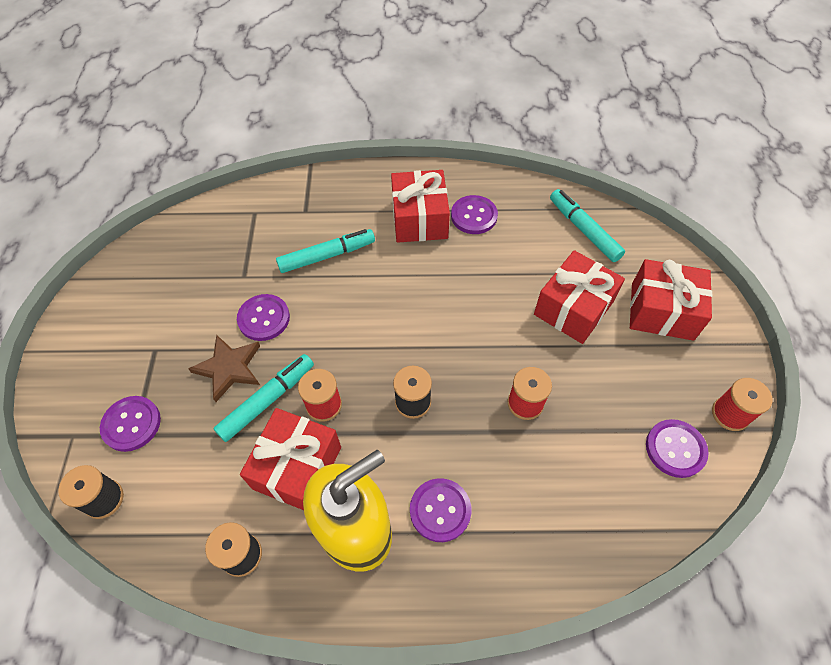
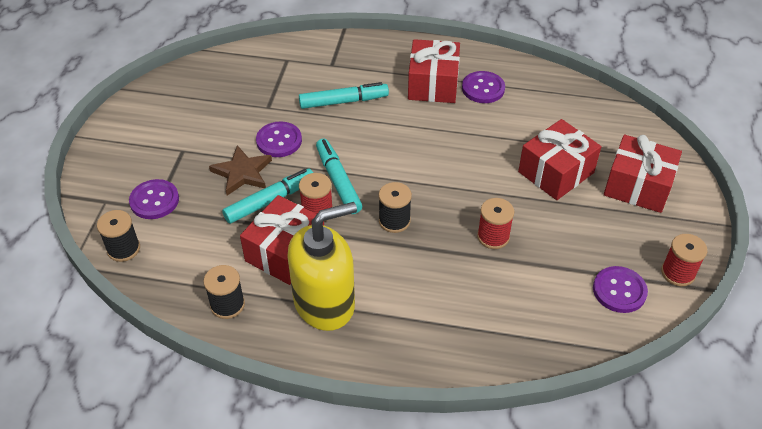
camera: 10 degrees right, 10 degrees down
purple button [410,478,471,542] -> none
turquoise marker [550,189,625,262] -> turquoise marker moved to [316,139,362,214]

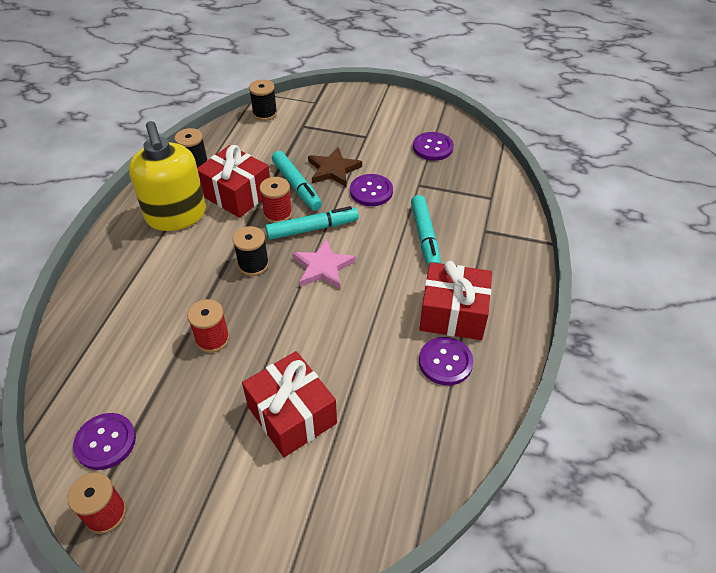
camera: 95 degrees right, 0 degrees up
purple button [129,179,179,219] -> purple button moved to [413,132,454,161]
red gift [604,135,682,213] -> none
none -> pink star [293,238,356,289]

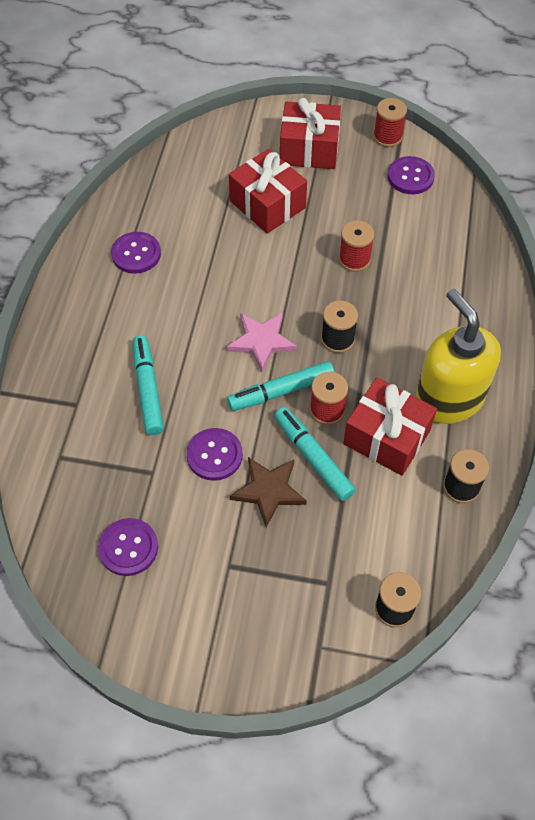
camera: 175 degrees right, 10 degrees up
red gift [419,261,492,340] -> red gift moved to [280,98,341,169]

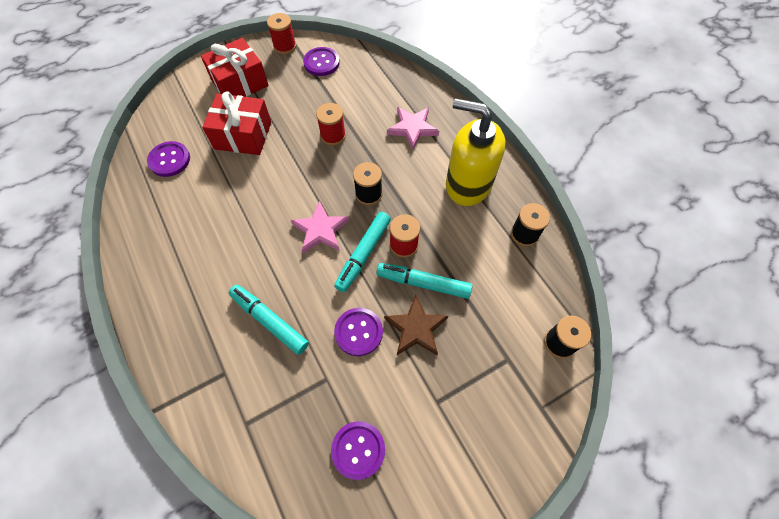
camera: 40 degrees left, 5 degrees up
purple button [111,232,161,274] -> purple button moved to [147,141,190,177]
red gift [343,378,437,476] -> none
none -> pink star [387,107,439,150]

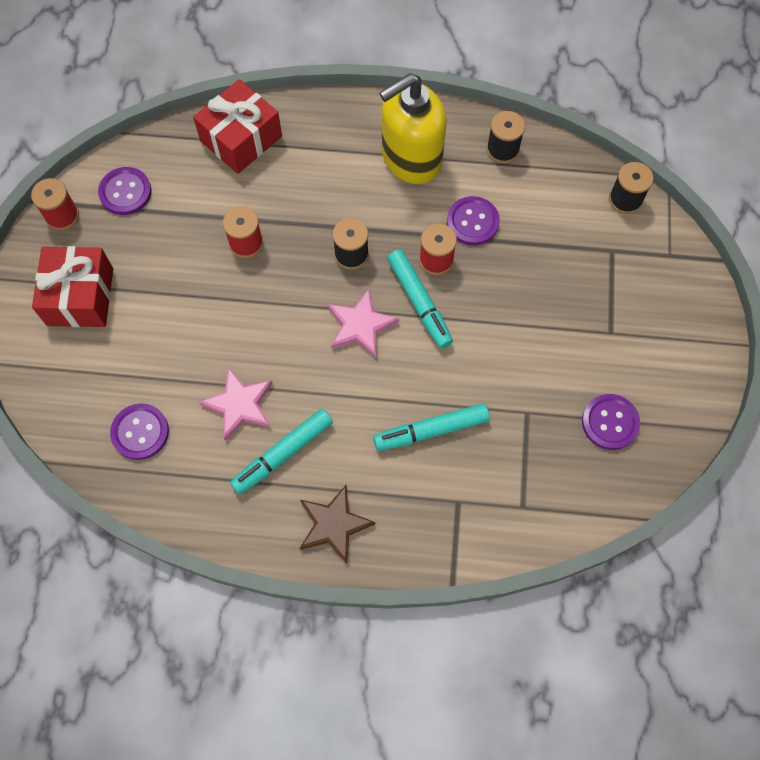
camera: 55 degrees left, 5 degrees up
red gift [202,91,271,155] -> red gift moved to [193,79,282,174]
purple button [334,308,383,356] -> purple button moved to [447,196,500,245]
turquoise marker [377,263,472,299] -> turquoise marker moved to [230,409,333,495]
brown star [384,295,448,355] -> brown star moved to [300,485,375,564]
pink star [387,107,439,150] -> pink star moved to [199,367,273,441]

